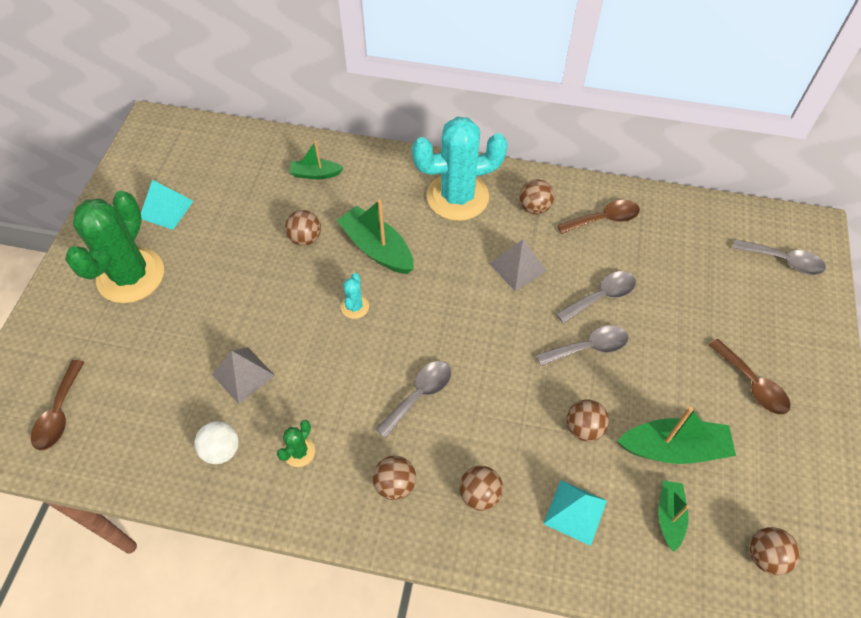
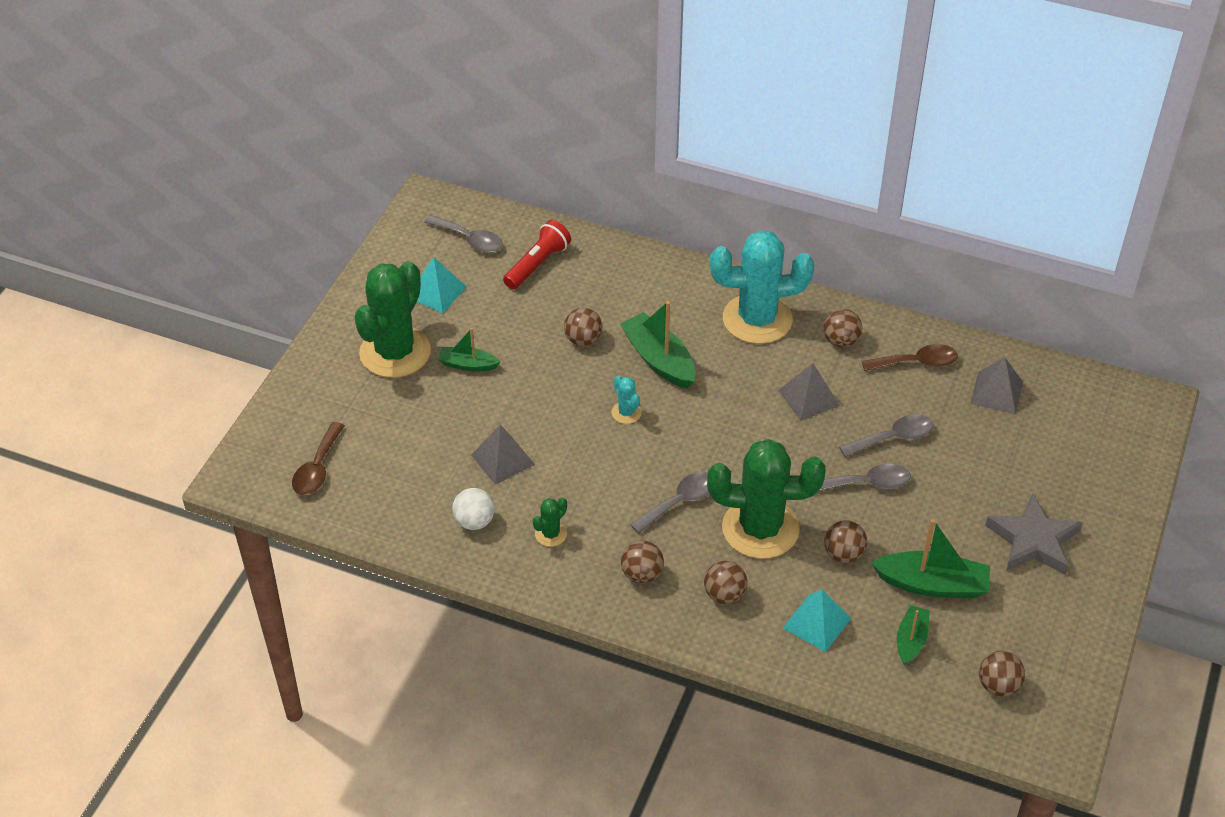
camera: 10 degrees right, 10 degrees down
green boat [289,141,344,179] -> green boat moved to [438,328,501,371]
turquoise cactus [341,273,369,319] -> turquoise cactus turned 45 degrees counterclockwise [611,375,642,424]
brown spoon [709,339,791,415] -> grey star [985,493,1083,575]
grey spoon [733,239,826,275] -> grey spoon moved to [424,215,503,253]
none -> red flashlight [503,220,571,289]
none -> green cactus [707,439,826,559]
none -> grey pyramid [970,357,1023,414]

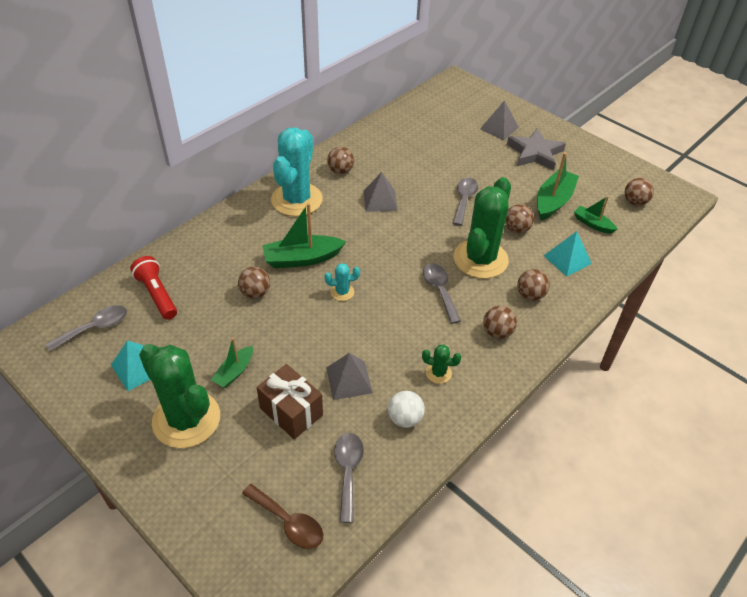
camera: 70 degrees left, 0 degrees up
green cactus [533,497,567,547] -> green cactus turned 45 degrees counterclockwise [422,344,461,384]
grey spoon [839,414,933,457] -> grey spoon moved to [334,433,364,523]
brown spoon [862,344,958,371] -> none
grey pyramid [970,357,1023,414] -> grey pyramid moved to [480,100,519,140]
none -> brown gift [257,364,323,439]

